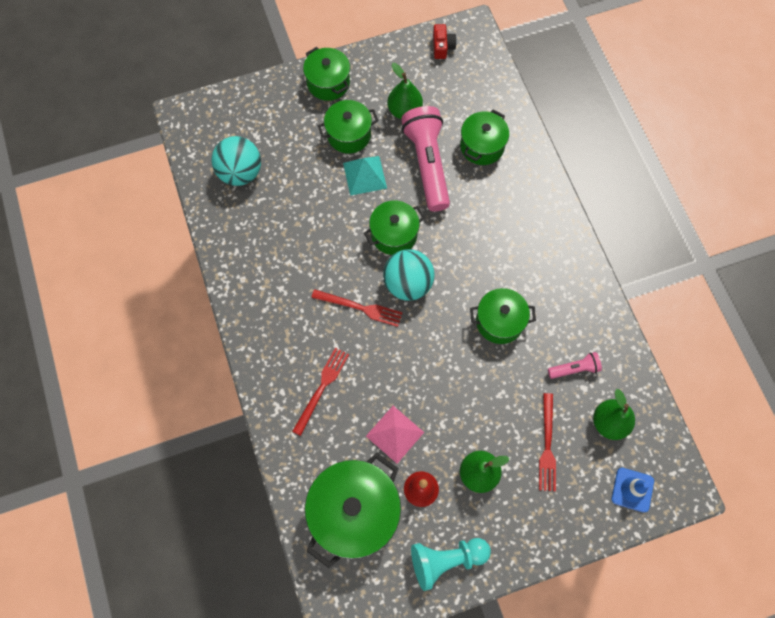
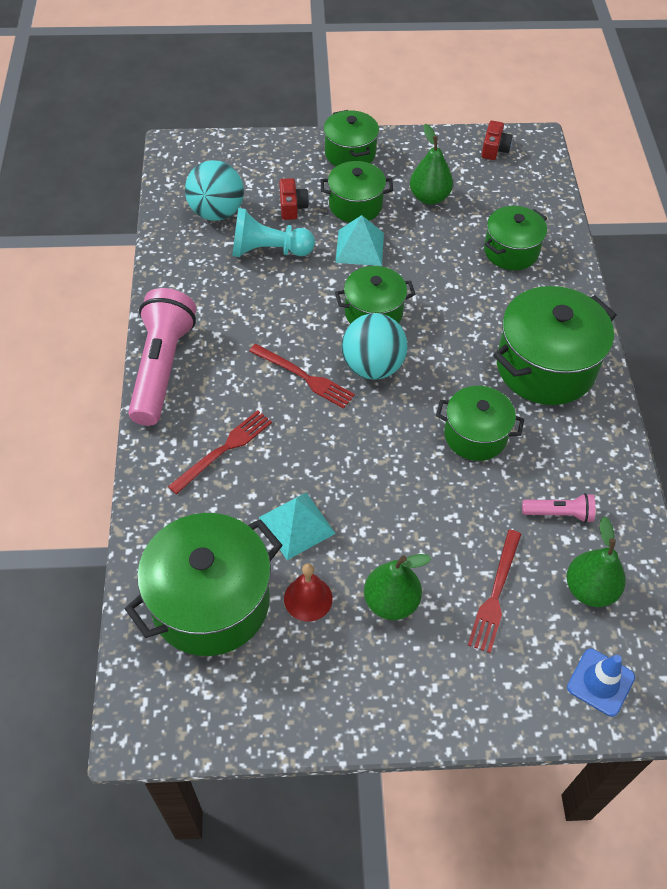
camera: 15 degrees right, 15 degrees down
pink pyramid [366,406,424,463] -> turquoise pyramid [258,492,336,560]
pink flashlight [401,106,450,212] -> pink flashlight moved to [128,288,196,426]
turquoise pawn [411,538,491,591] -> turquoise pawn moved to [232,208,315,257]
none -> red camera [279,178,309,220]
none -> green pot [493,286,617,405]

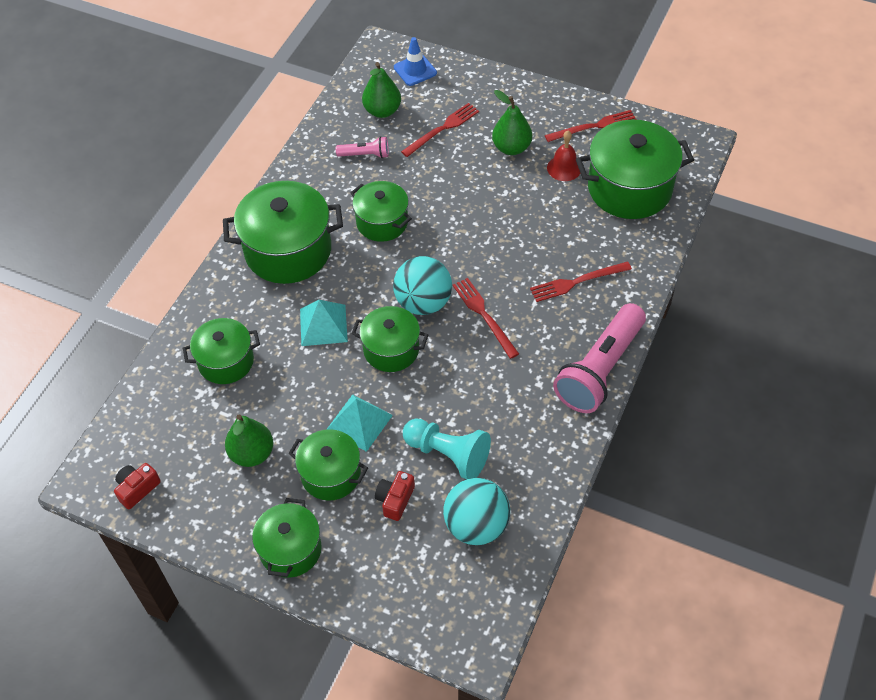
camera: 150 degrees left, 0 degrees up
turquoise pyramid [258,492,336,560] -> turquoise pyramid moved to [300,300,348,346]
pink flashlight [522,493,595,523] -> pink flashlight turned 150 degrees clockwise [336,136,389,158]
none -> red fork [545,110,637,142]

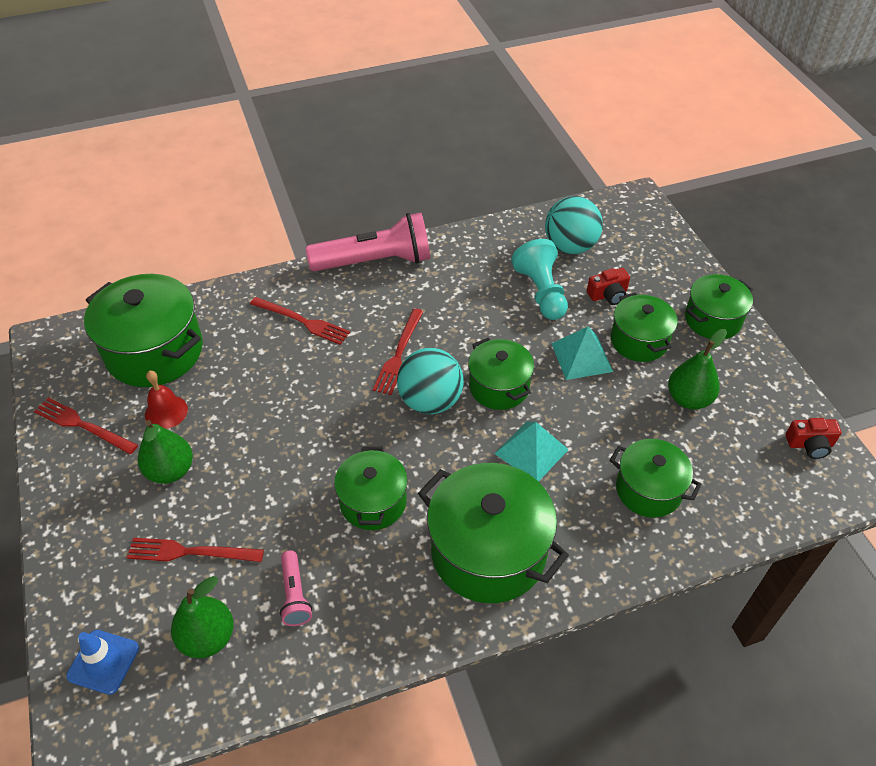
camera: 135 degrees left, 5 degrees down
pink flashlight [336,136,389,158] -> pink flashlight turned 150 degrees counterclockwise [280,550,312,626]

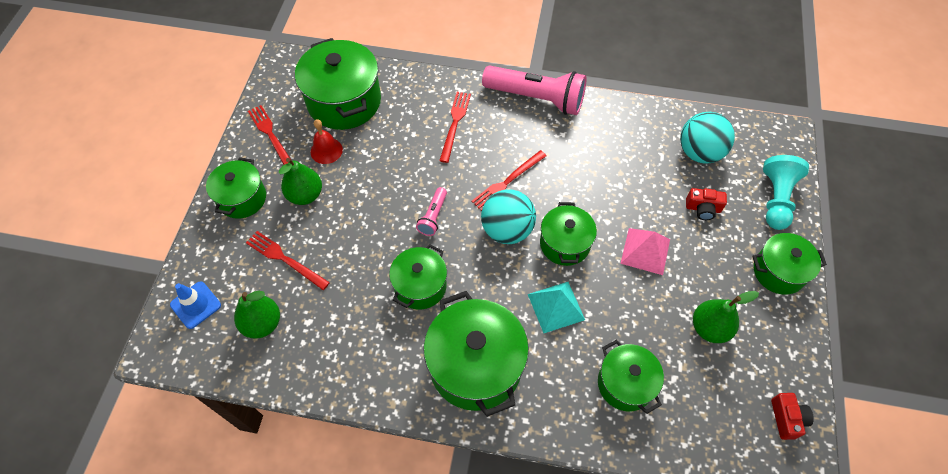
camera: 30 degrees right, 10 degrees up
red fork [250,297,350,345] -> red fork turned 135 degrees counterclockwise [439,92,471,163]
pink flashlight [280,550,312,626] -> pink flashlight moved to [416,187,447,236]
turquoise pawn [511,239,568,320] -> turquoise pawn moved to [763,155,809,230]
turquoise pyramid [551,326,613,380] -> pink pyramid [620,228,670,275]
green pot [611,293,677,362] -> green pot moved to [206,157,266,219]
red camera [786,418,841,459] -> red camera turned 120 degrees counterclockwise [771,393,814,440]

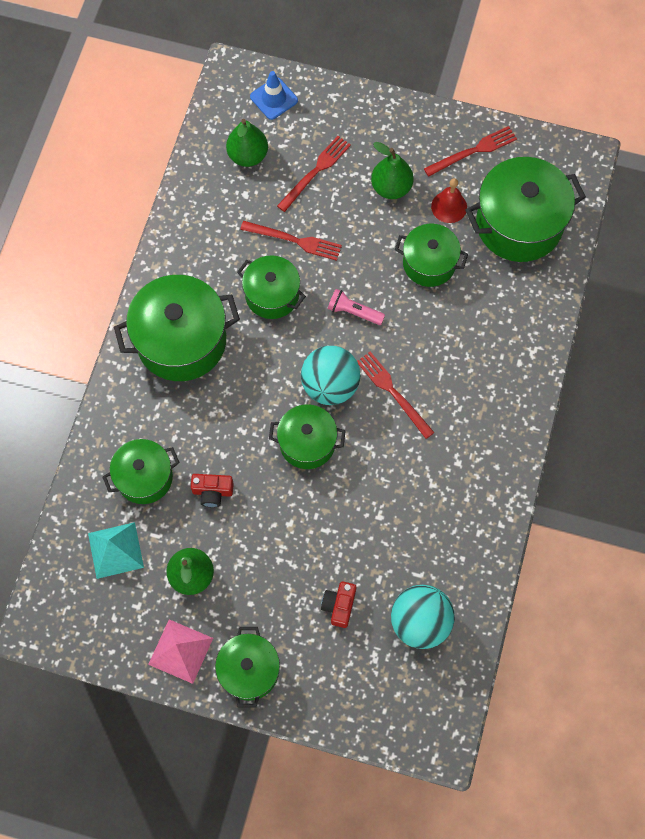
camera: 95 degrees right, 10 degrees up
green pot [206,157,266,219] -> green pot moved to [395,224,468,287]
red fork [439,92,471,163] -> red fork moved to [240,221,342,261]
pink flashlight [482,65,587,115] -> none
turquoise pyramid [528,282,585,333] -> turquoise pyramid moved to [88,522,144,579]
pink pyramid [620,228,670,275] -> pink pyramid moved to [148,619,213,684]
turquoise pawn [763,155,809,230] -> none
red camera [771,393,814,440] -> red camera moved to [191,474,234,507]

